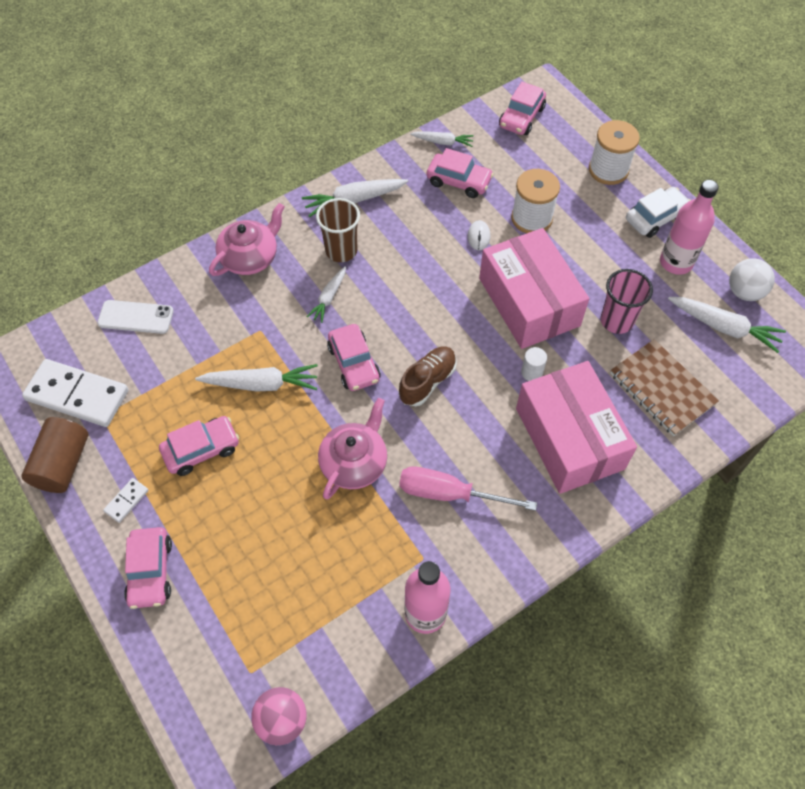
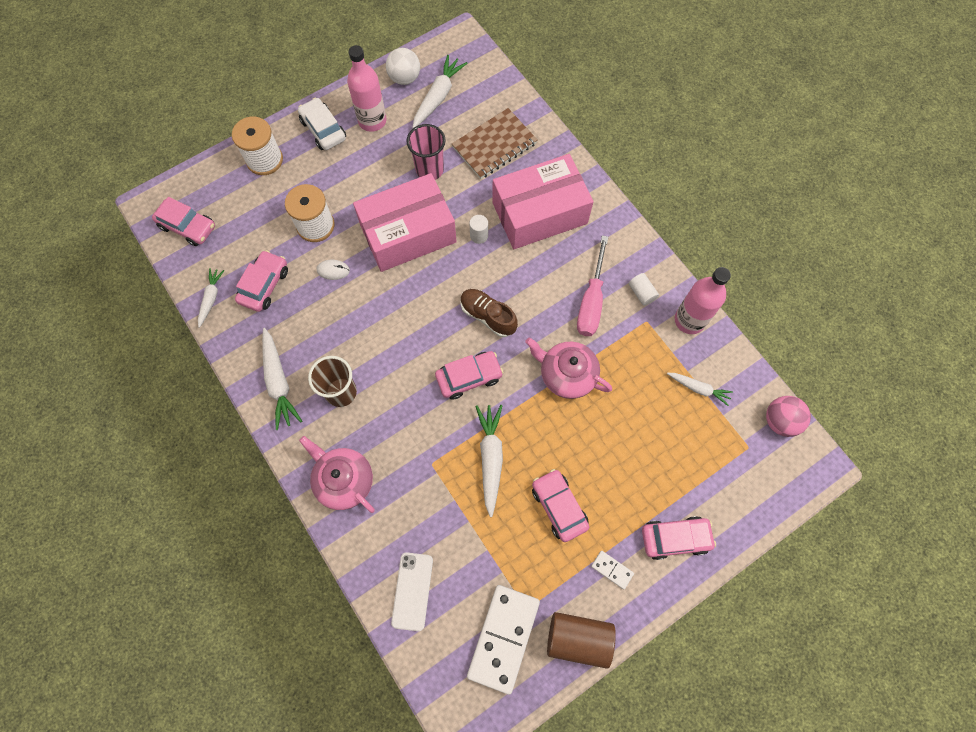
camera: 90 degrees left, 10 degrees up
white carrot [307,266,346,323] -> white carrot moved to [667,373,733,406]
none -> white cylinder [629,273,659,306]

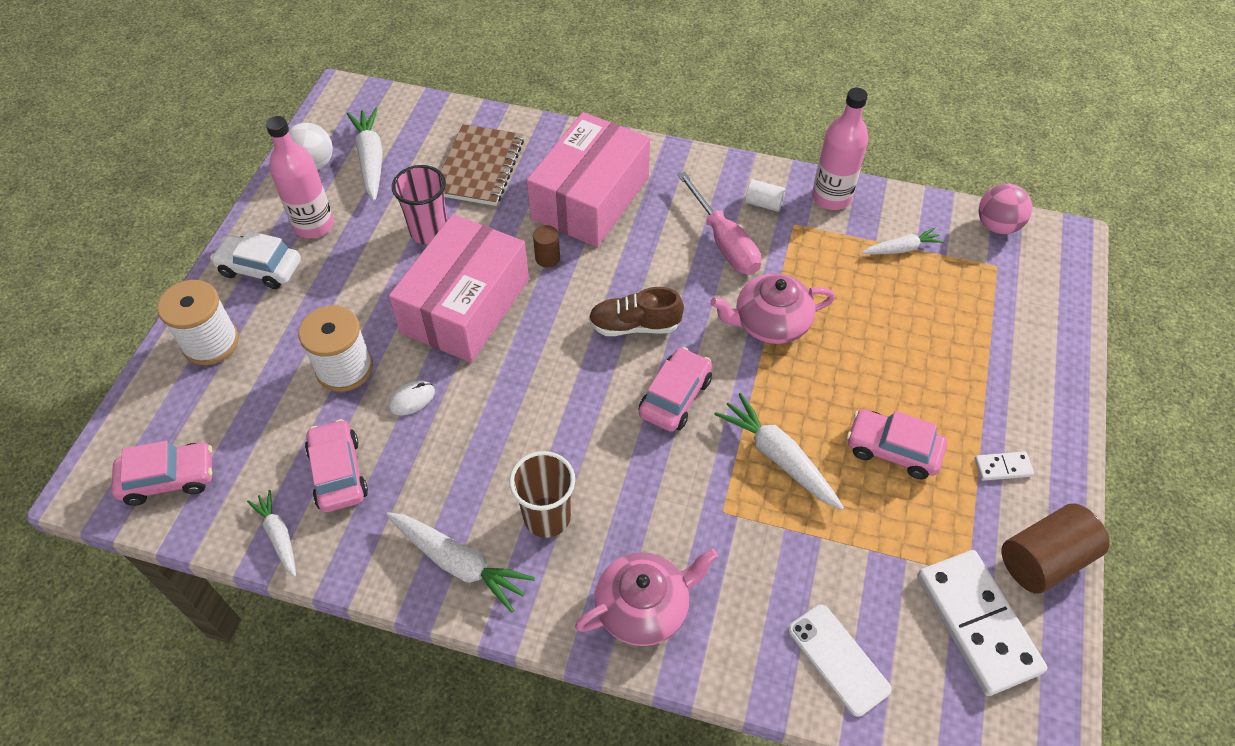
camera: 40 degrees left, 15 degrees down
pink teapot [299,436,375,513] -> pink teapot turned 150 degrees clockwise [575,548,718,646]
white cylinder [469,215,488,244] -> brown cylinder [533,225,560,267]
pink car [642,516,716,560] -> none

